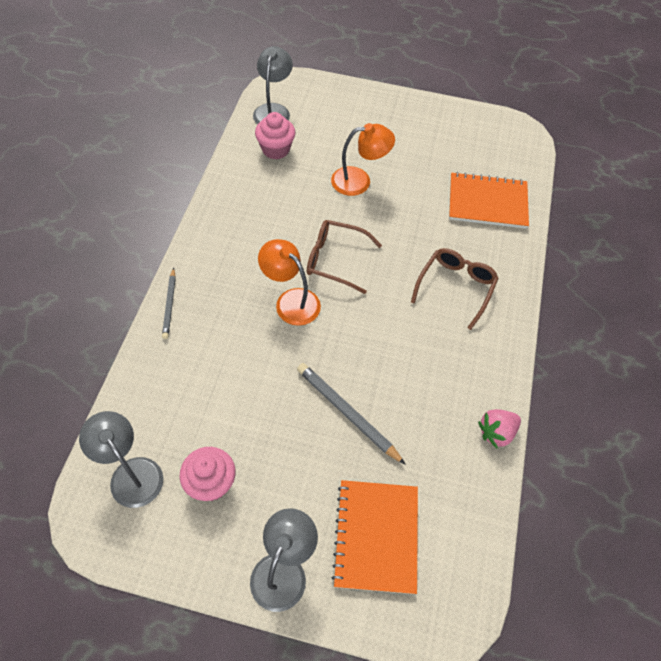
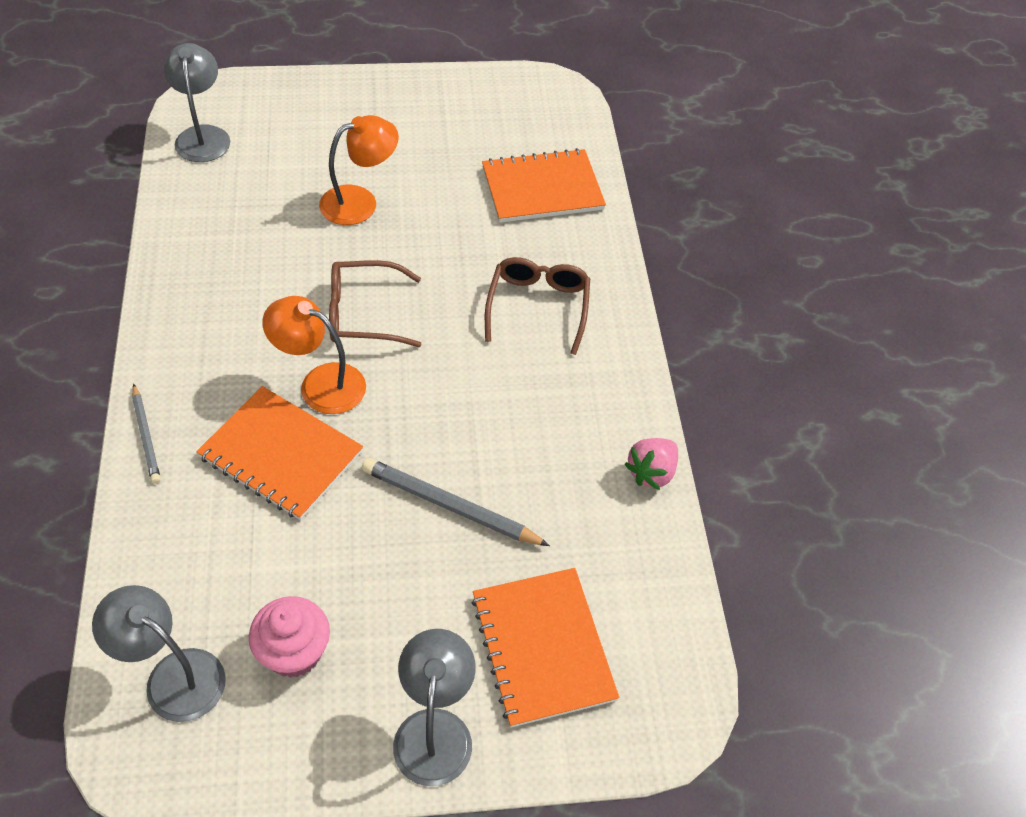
camera: 20 degrees left, 5 degrees down
pink cupcake [255,112,295,160] -> none
none -> orange notebook [196,386,363,520]

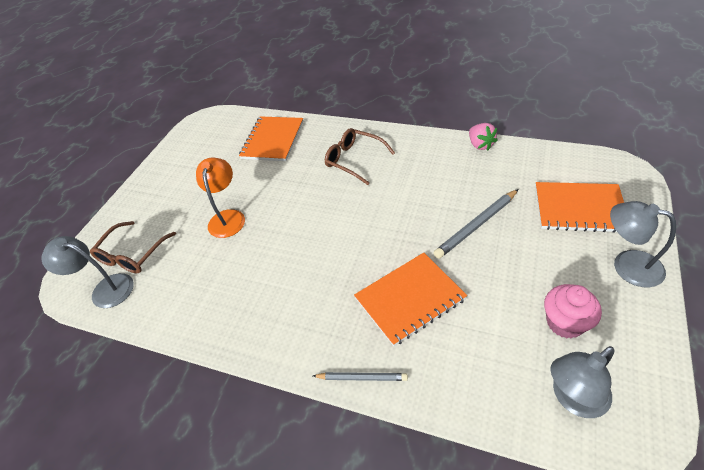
camera: 55 degrees left, 5 degrees down
orange lamp [262,296,366,414] -> none
brown glasses [329,260,422,347] -> brown glasses moved to [90,221,176,273]

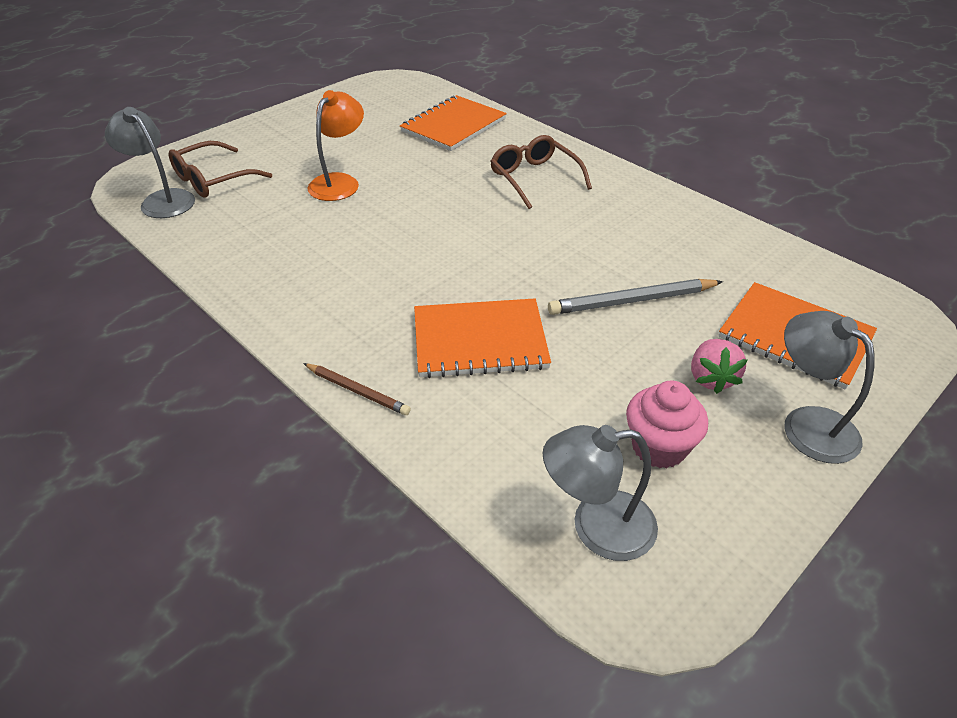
camera: 20 degrees right, 5 degrees down
grey pencil [313,372,408,381] -> brown pencil [303,363,411,415]
pink strawberry [469,123,498,150] -> pink strawberry moved to [691,339,747,394]

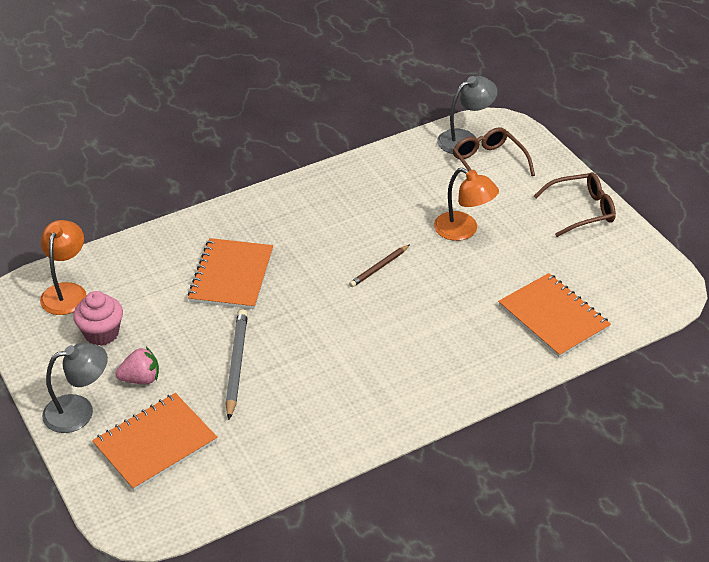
camera: 105 degrees right, 0 degrees up
brown pencil [303,363,411,415] -> brown pencil moved to [349,244,410,287]
brown glasses [490,135,592,209] -> brown glasses moved to [534,173,616,237]
grey lamp [542,425,658,561] -> orange lamp [40,220,86,315]
pink strawberry [691,339,747,394] -> pink strawberry turned 150 degrees clockwise [115,347,159,384]

